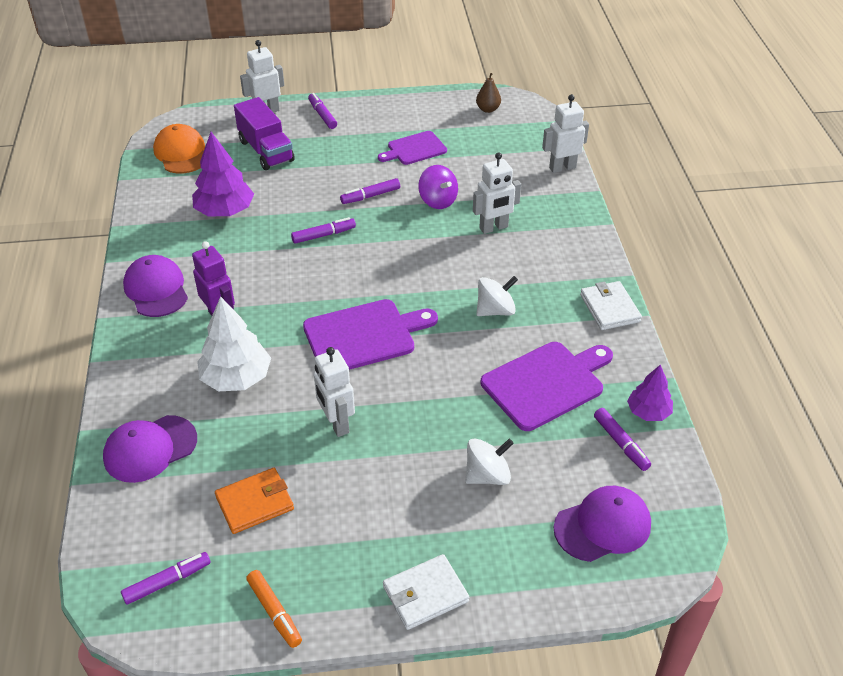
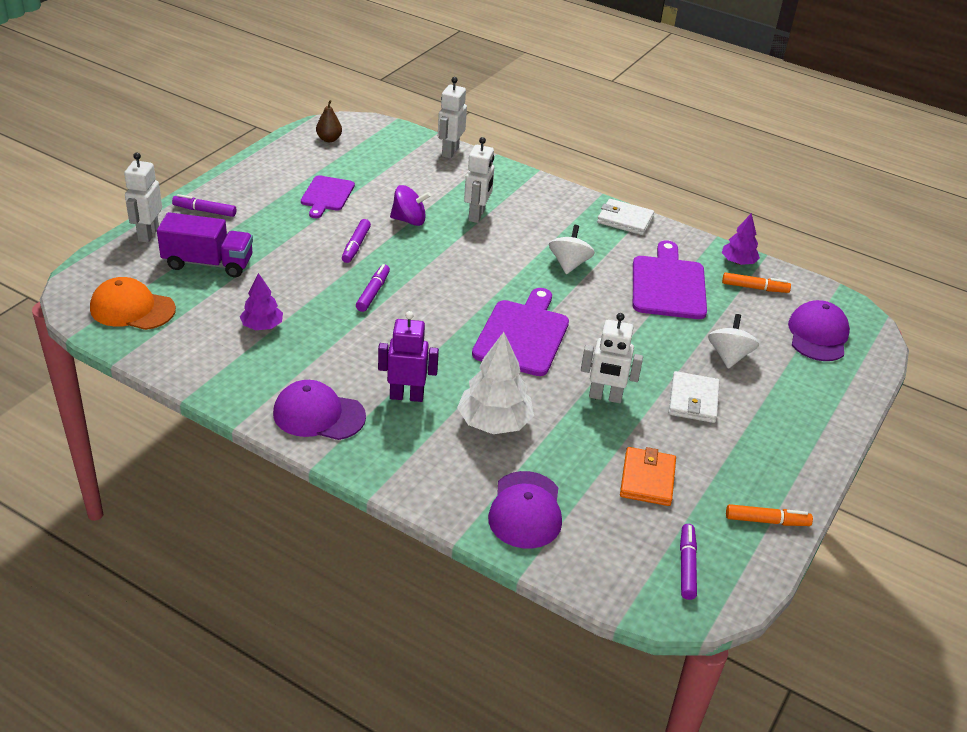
camera: 55 degrees left, 5 degrees down
purple tree [192,132,254,216] -> purple tree [240,273,283,330], size x0.61
white wallet [383,554,469,630] -> white wallet moved to [669,371,720,423]
purple marker [594,408,651,471] -> orange marker [722,272,791,293]

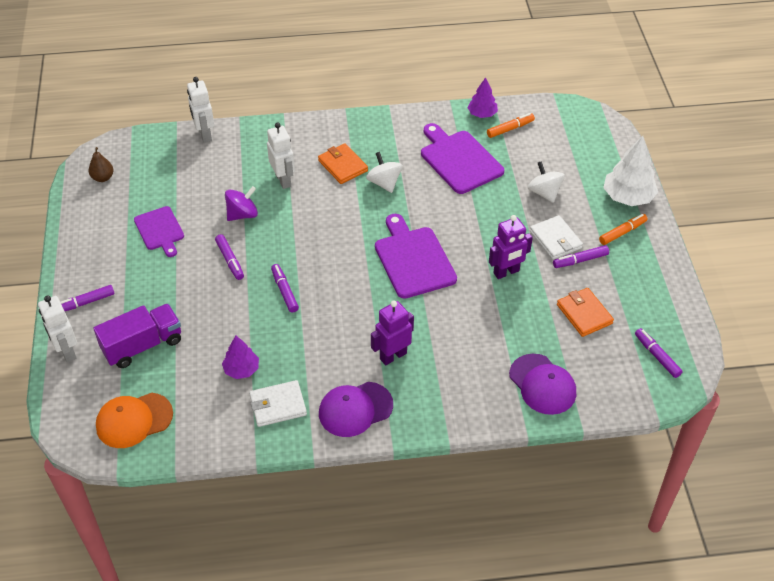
camera: 35 degrees left, 10 degrees up
white tree [457,332,534,434] -> white tree moved to [603,136,658,206]
white robot [581,313,643,403] -> purple robot [489,215,533,279]
white wallet [597,199,654,235] -> white wallet moved to [249,380,307,427]
orange marker [726,504,813,526] -> orange marker moved to [599,214,648,245]
purple cap [788,300,850,361] -> none
none -> orange wallet [318,143,368,184]
none -> purple marker [553,245,609,268]

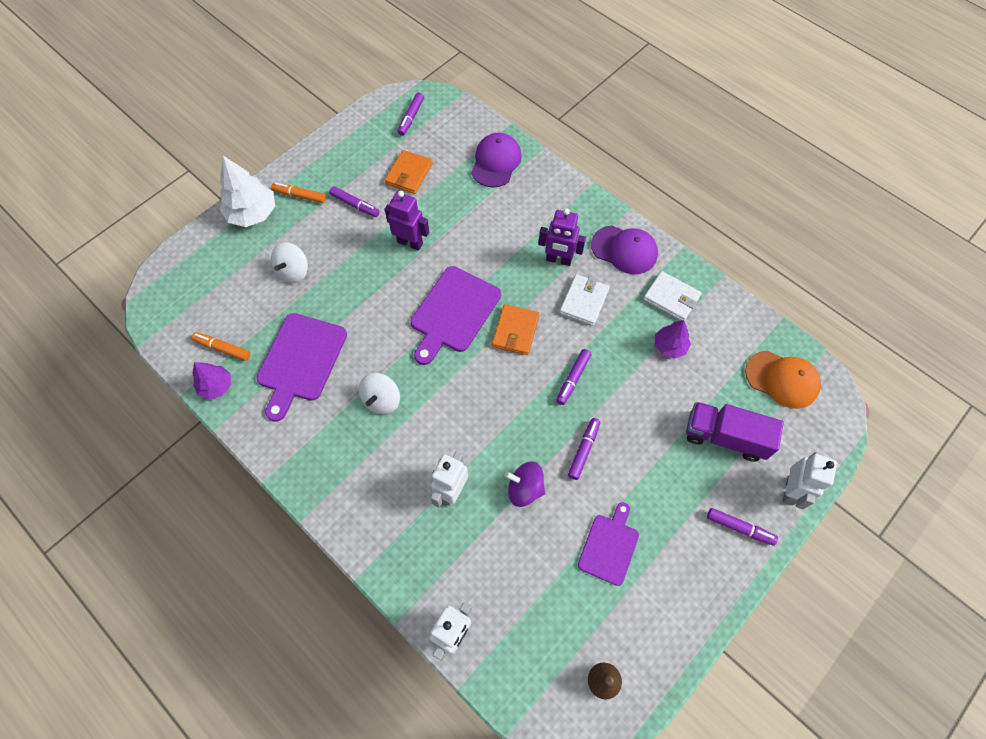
camera: 130 degrees left, 15 degrees up
orange wallet [318,143,368,184] -> orange wallet moved to [492,304,540,355]
white wallet [530,215,583,260] -> white wallet moved to [560,274,610,326]

